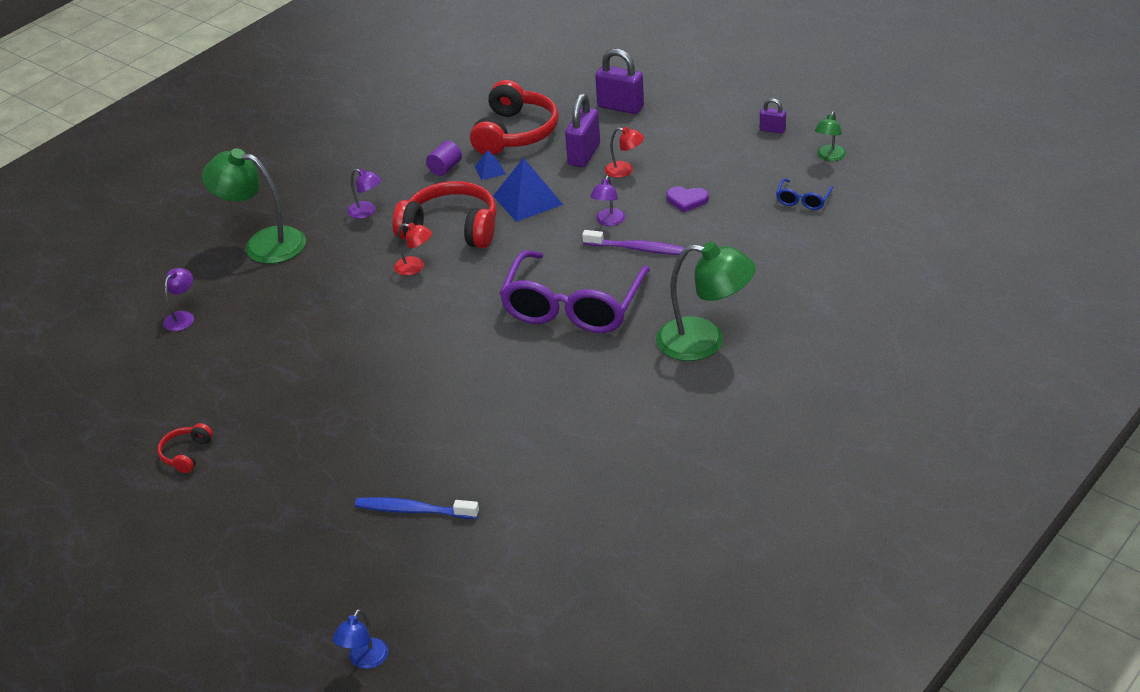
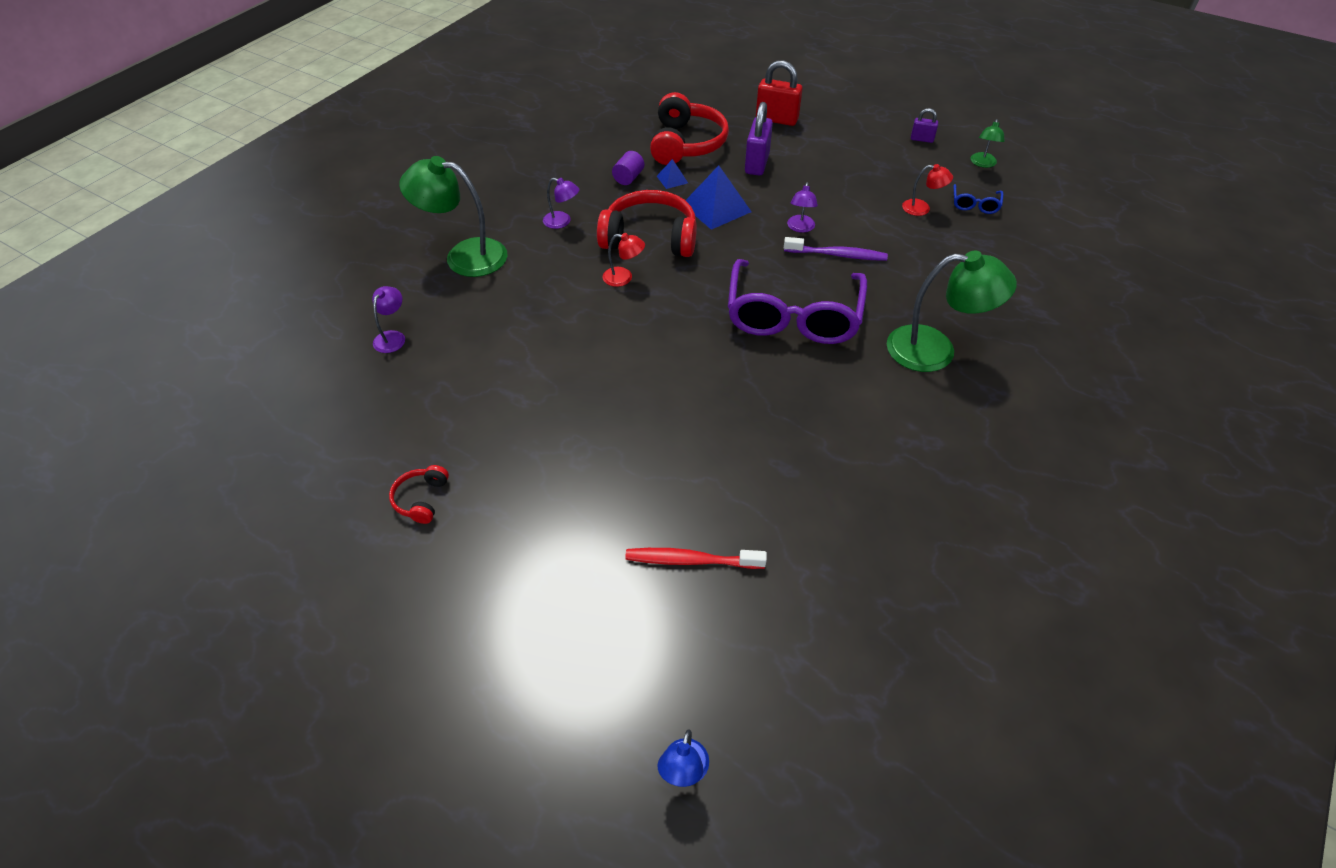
camera: 10 degrees left, 10 degrees up
blue toothbrush [355,497,479,519] -> red toothbrush [625,548,767,569]
purple padlock [595,49,644,114] -> red padlock [756,60,802,126]
red lamp [605,127,644,178] -> red lamp moved to [902,164,953,216]
purple heart [666,186,709,213] -> none

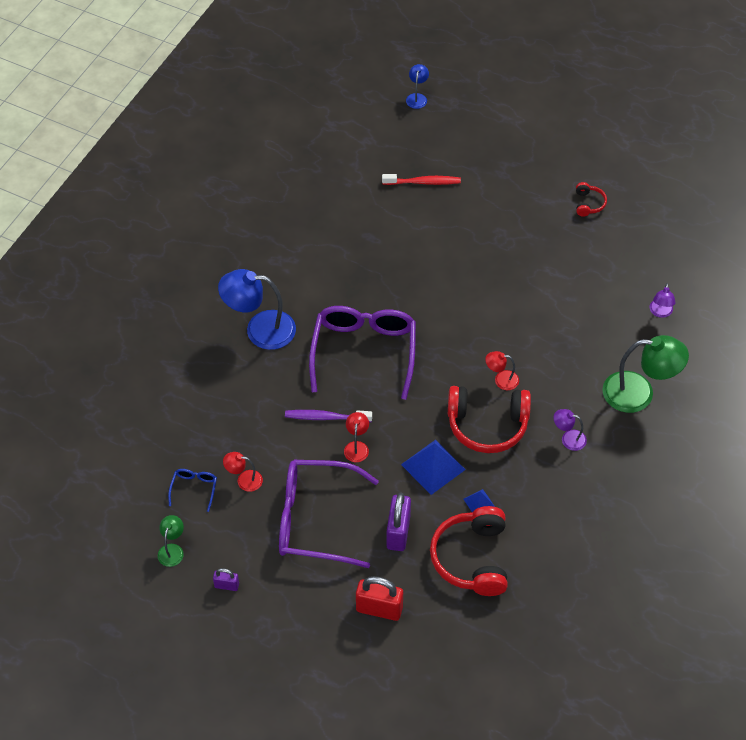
camera: 175 degrees right, 5 degrees up
purple cylinder [612,151,644,185] -> none
purple lamp [787,182,818,233] -> red lamp [344,412,369,462]
green lamp [887,250,1017,372] -> blue lamp [218,269,296,350]
none -> purple glasses [279,460,379,568]

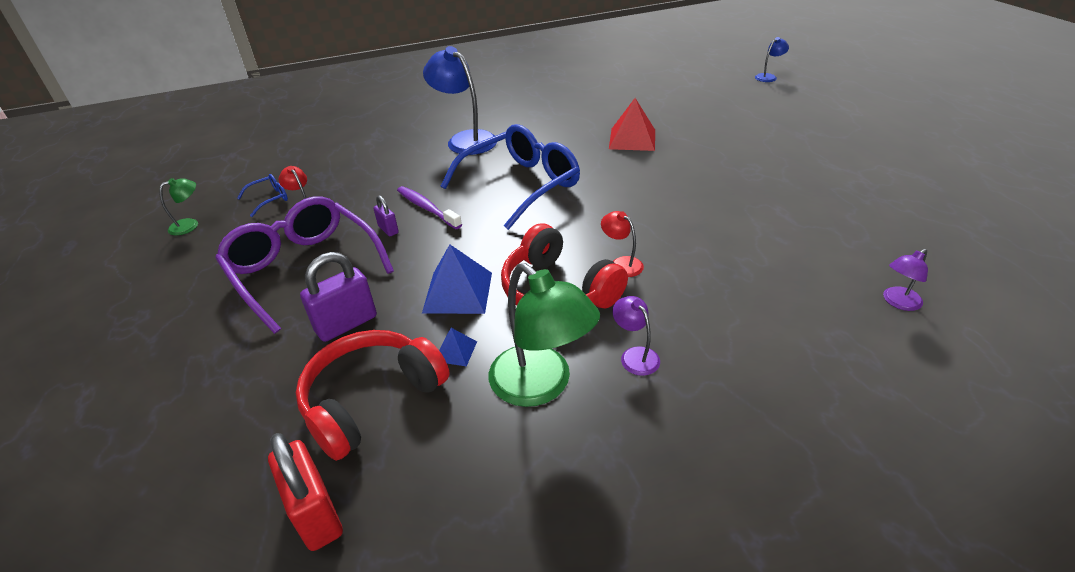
camera: 45 degrees right, 15 degrees down
purple padlock [213,568,239,591] -> purple padlock moved to [373,195,399,236]
purple glasses [309,306,416,400] -> blue glasses [441,124,580,230]
red lamp [344,412,369,462] -> none
red padlock [356,576,403,621] -> red padlock moved to [268,433,343,551]
red toothbrush [382,174,461,185] -> none
red headphones [576,182,607,217] -> none
green lamp [602,335,689,413] -> green lamp moved to [489,263,600,407]
none -> red pyramid [609,98,655,151]

